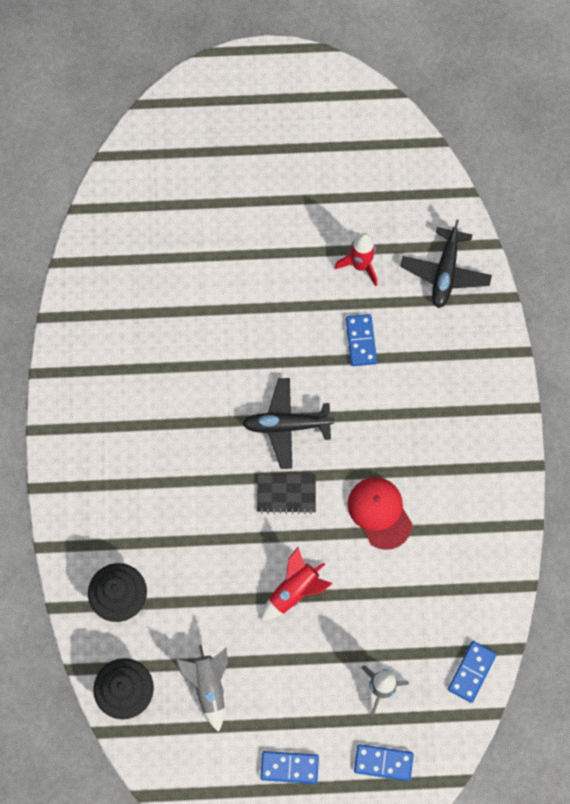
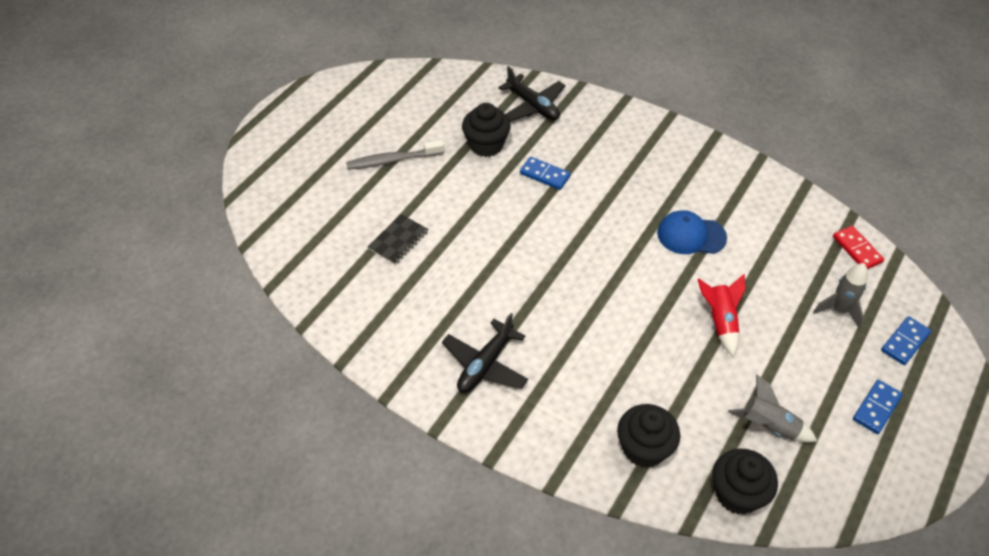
camera: 55 degrees left, 20 degrees down
black plane [242,378,335,469] -> black plane moved to [442,313,528,393]
black notebook [257,474,316,514] -> black notebook moved to [368,214,428,265]
red rocket [334,233,377,286] -> black cupcake [462,103,511,157]
red cap [348,477,412,550] -> blue cap [657,210,727,254]
blue domino [448,641,497,703] -> red domino [833,226,884,269]
none -> grey toothbrush [346,140,444,170]

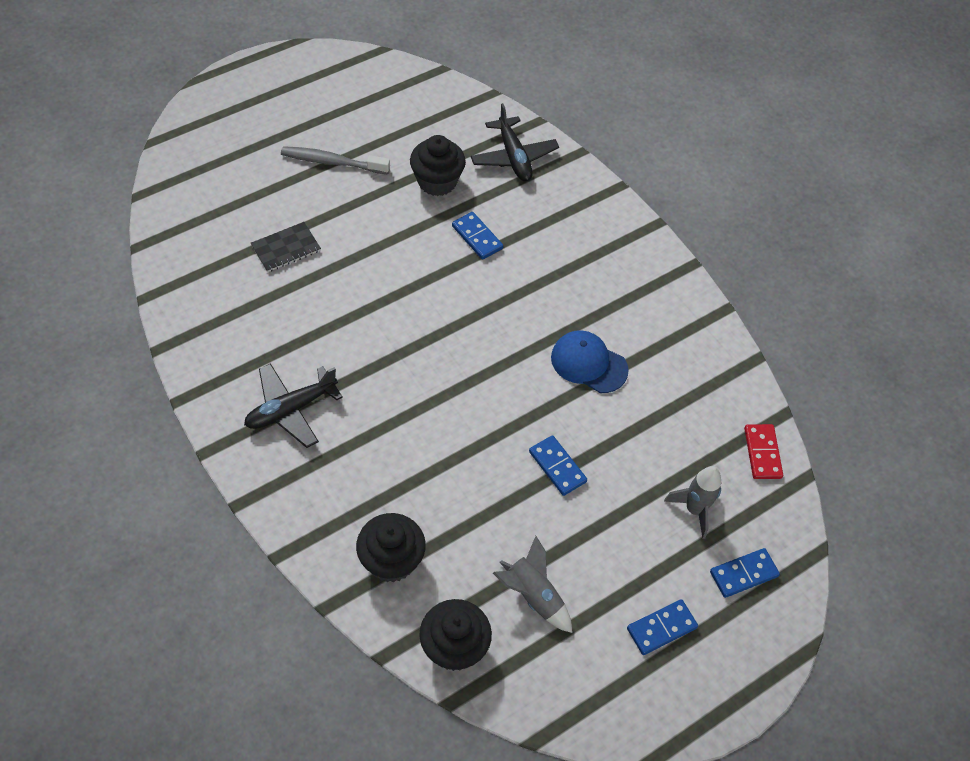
camera: 20 degrees right, 5 degrees up
red rocket [697,274,746,357] -> blue domino [529,435,587,496]

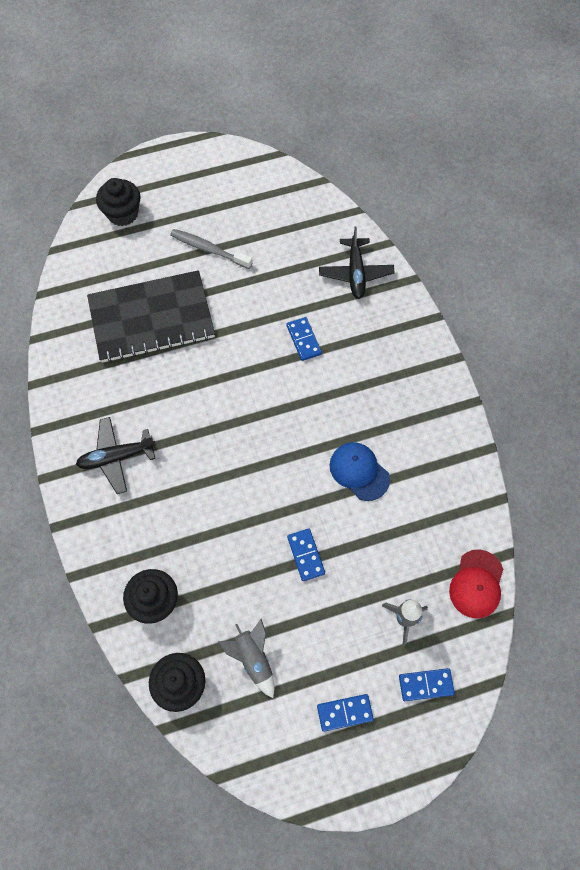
camera: 20 degrees right, 10 degrees up
black notebook [251,222,321,272] -> black notebook [87,270,215,363], size x2.43
black cupcake [410,135,466,196] -> black cupcake moved to [96,178,140,226]
red domino [744,424,783,479] -> red cap [449,549,503,619]

